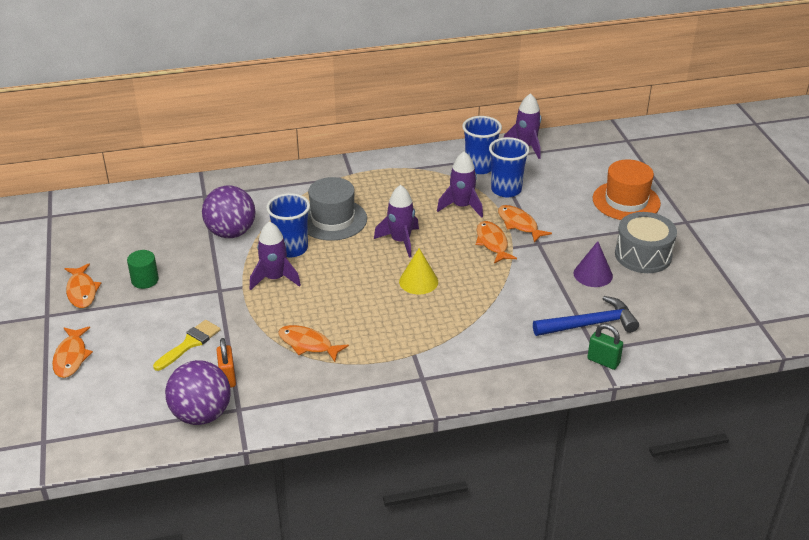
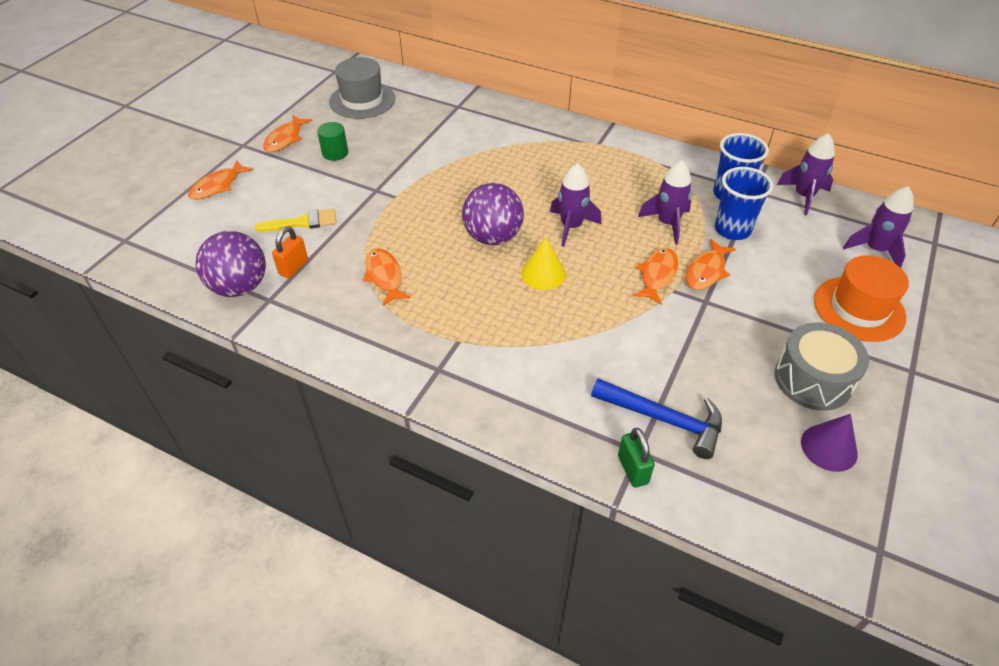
camera: 40 degrees right, 10 degrees up
purple ball [202,186,255,238] -> purple ball moved to [462,183,524,245]
purple rocket [250,221,301,290] -> purple rocket moved to [843,186,914,268]
blue cup [266,193,310,257] -> none
grey hat [307,177,367,241] -> grey hat moved to [329,57,395,119]
orange fish [498,205,552,243] -> orange fish turned 150 degrees counterclockwise [686,239,736,290]
purple cone [574,241,613,287] -> purple cone moved to [801,414,858,472]

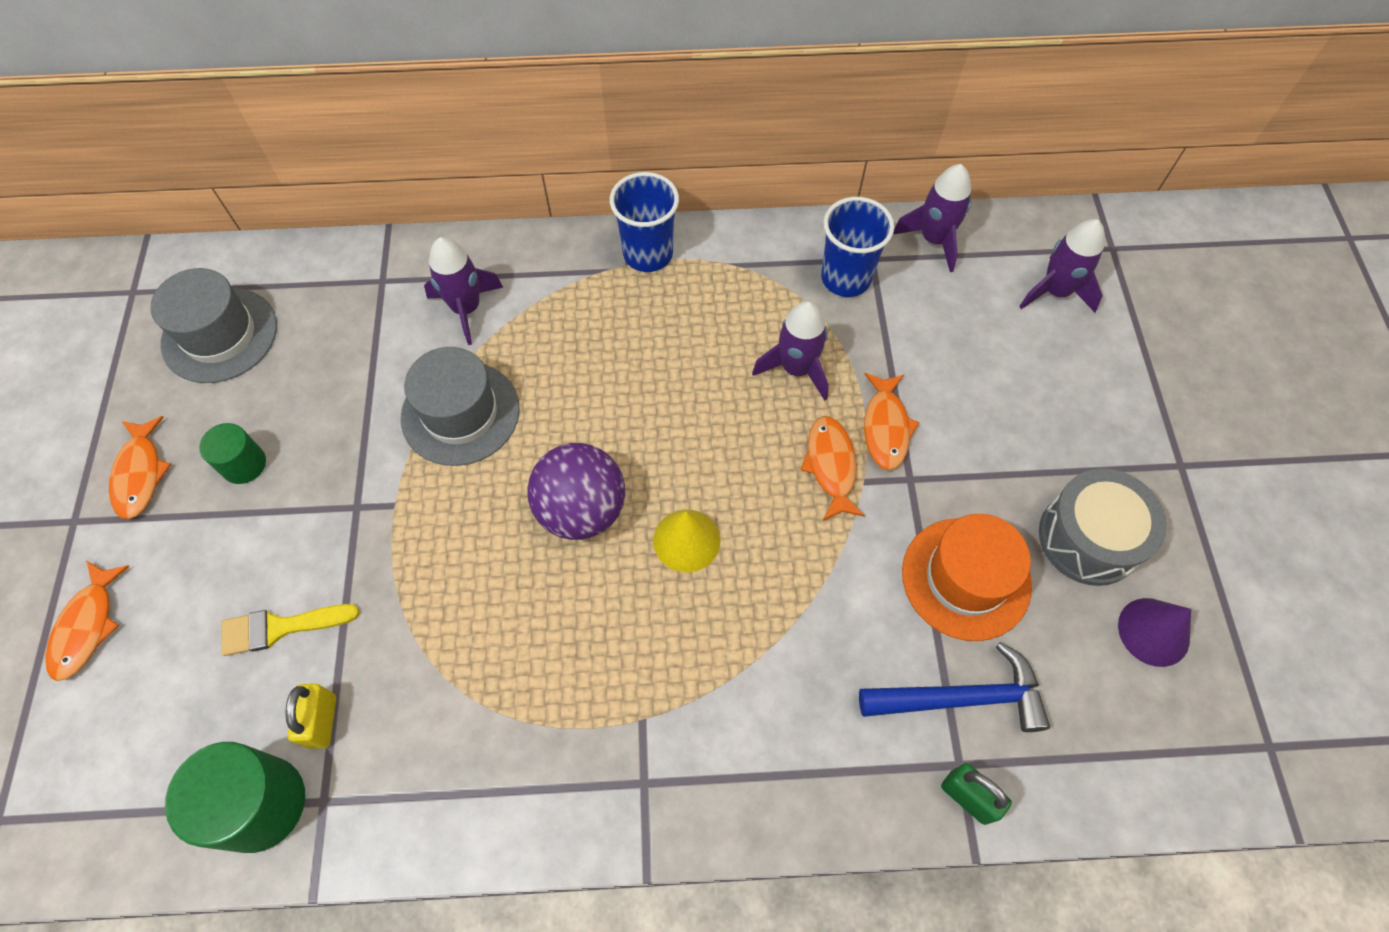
camera: 30 degrees left, 15 degrees up
purple ball [196,231,266,297] -> green cylinder [165,742,305,853]
yellow brush [255,208,336,232] -> yellow brush turned 150 degrees counterclockwise [221,604,359,656]
orange padlock [272,226,308,278] -> yellow padlock [285,684,336,749]
orange fish [363,248,411,306] -> none
purple rocket [550,163,601,247] -> purple rocket moved to [424,237,503,345]
blue cup [715,167,773,240] -> blue cup moved to [610,172,679,272]
orange hat [814,255,909,342] -> orange hat moved to [902,514,1032,641]
none -> grey hat [401,347,520,466]

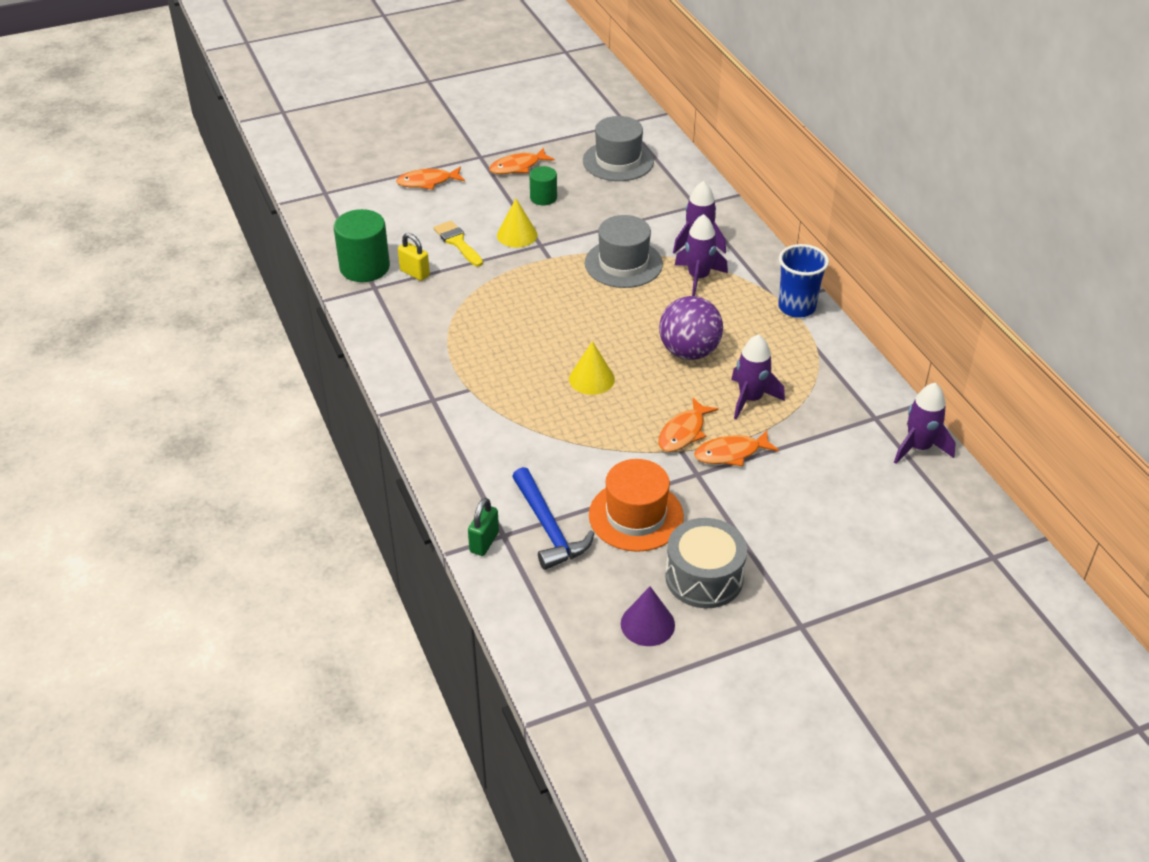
camera: 70 degrees right, 20 degrees down
yellow padlock [285,684,336,749] -> yellow padlock turned 60 degrees clockwise [398,233,430,281]
purple ball [527,443,625,540] -> purple ball moved to [659,296,723,360]
orange fish [800,416,865,521] -> orange fish turned 150 degrees clockwise [658,398,718,452]
blue cup [821,197,894,297] -> none
purple rocket [1019,219,1105,312] -> purple rocket moved to [674,214,728,296]
none -> yellow cone [497,199,538,248]

